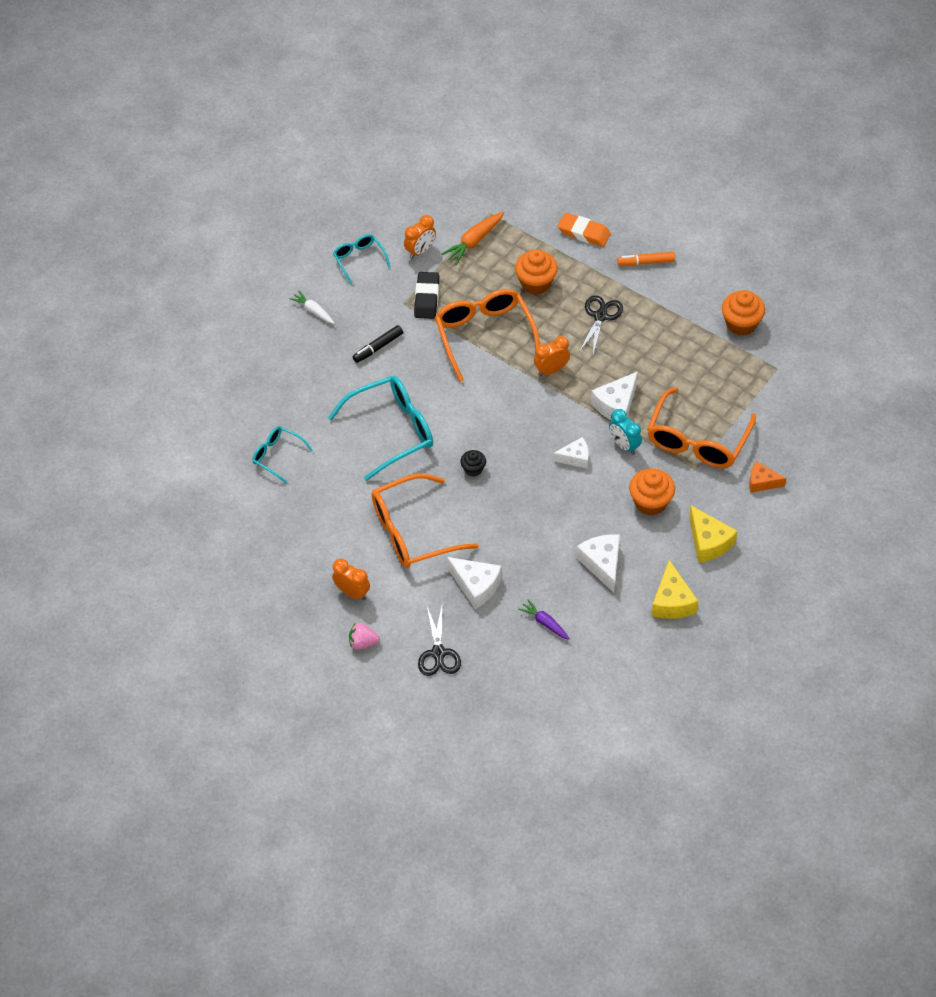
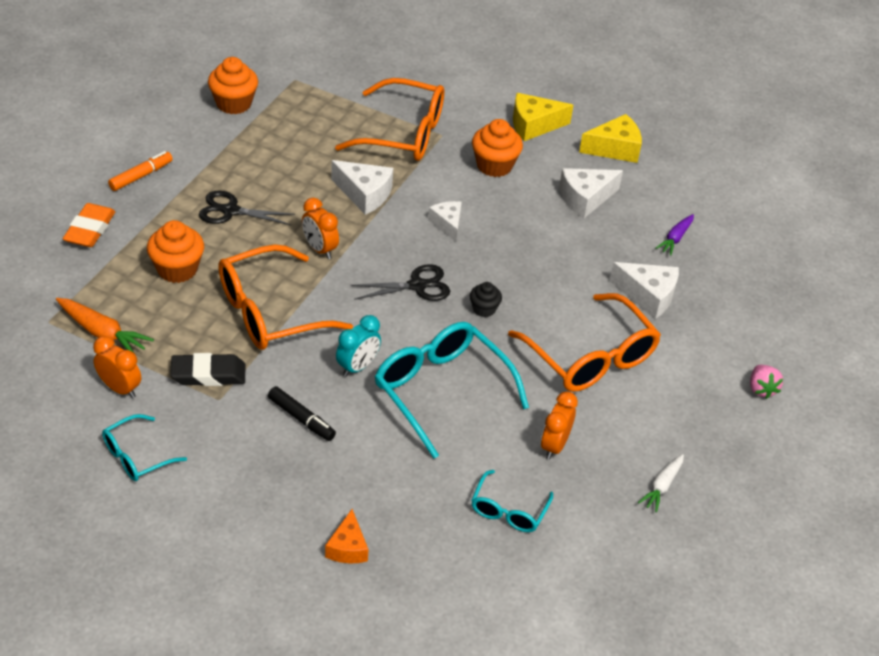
camera: 105 degrees left, 10 degrees down
white carrot [290,291,334,324] -> white carrot moved to [638,454,684,513]
orange clock [332,559,370,600] -> orange clock moved to [541,391,578,460]
black scissors [418,606,461,676] -> black scissors moved to [351,264,450,301]
white cheese [447,557,502,609] -> white cheese turned 90 degrees clockwise [609,262,679,319]
turquoise clock [609,409,642,455] -> turquoise clock moved to [336,315,381,377]
orange marker [617,252,675,266] -> orange marker turned 120 degrees counterclockwise [108,151,173,191]
yellow cheese [689,505,737,563] -> yellow cheese turned 150 degrees counterclockwise [513,93,573,141]
orange cheese [749,461,786,493] -> orange cheese moved to [325,509,369,563]

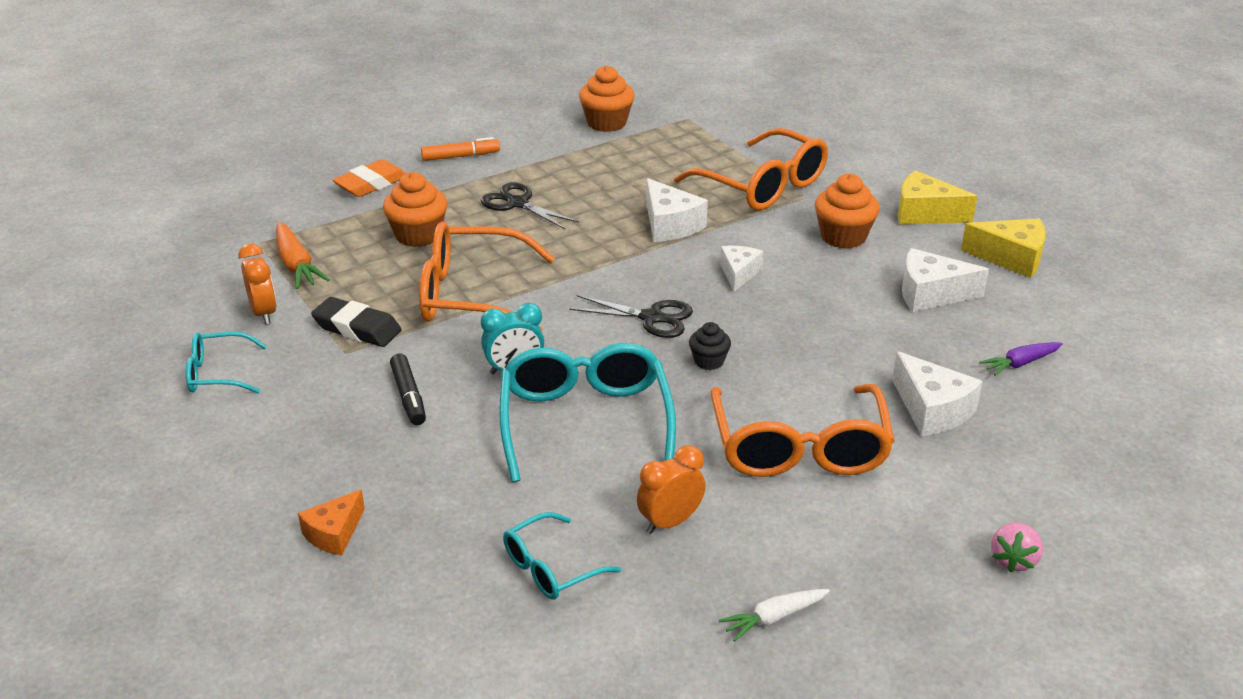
camera: 35 degrees right, 10 degrees down
orange clock [302,198,339,259] -> none

